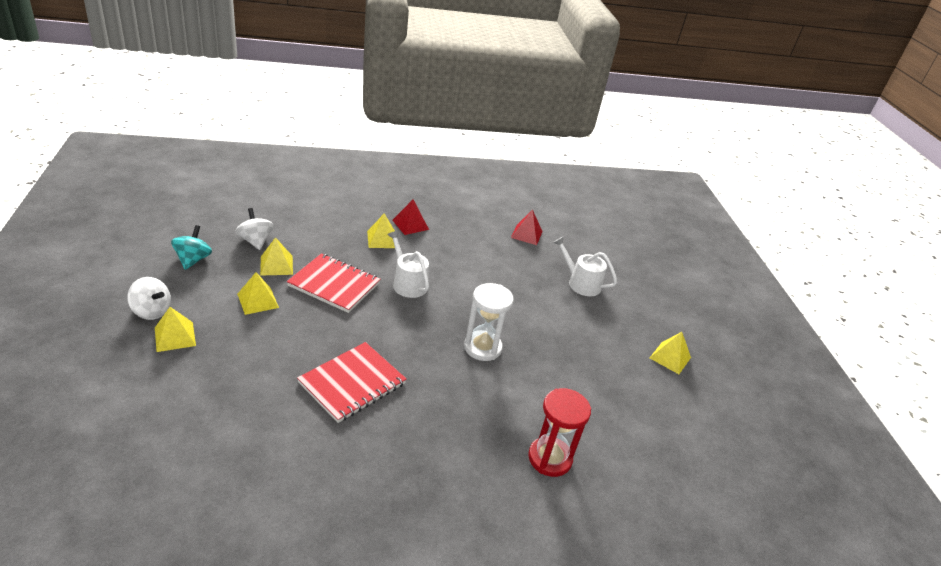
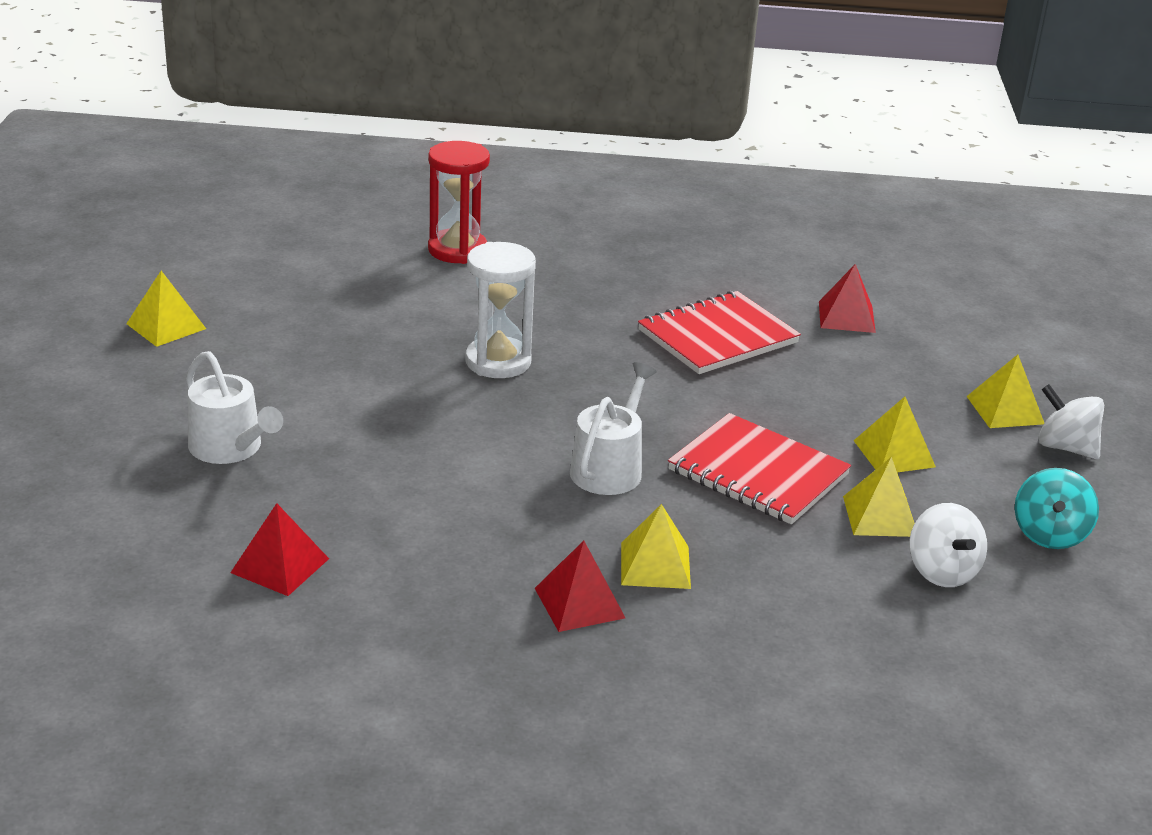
camera: 165 degrees left, 5 degrees down
white watering can [387,231,429,298] -> white watering can turned 135 degrees counterclockwise [570,362,657,495]
none -> red pyramid [819,264,876,333]

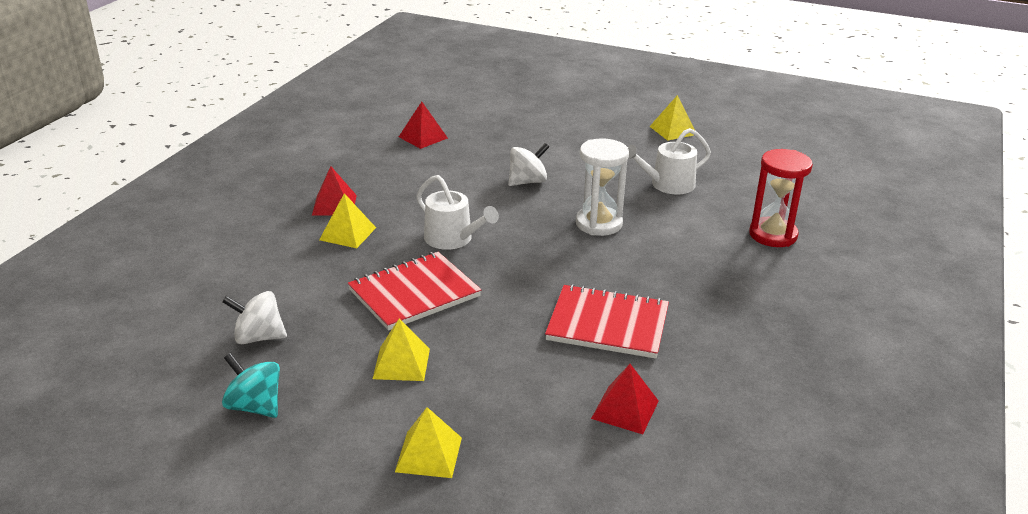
camera: 110 degrees right, 0 degrees up
white watering can [186,351,283,464] -> white watering can moved to [628,128,711,194]
red notebook [638,291,801,374] -> red notebook turned 60 degrees counterclockwise [545,284,669,359]
yellow pyramid [843,457,915,537] -> none
white spinning top [1038,384,1104,459] -> white spinning top moved to [508,143,549,186]

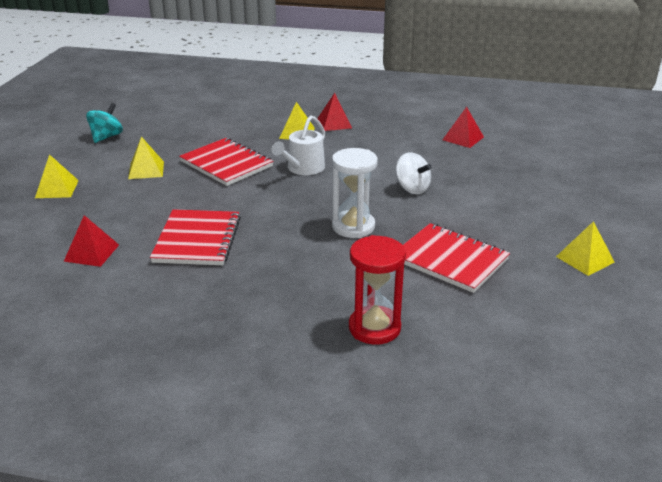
camera: 80 degrees right, 0 degrees up
white spinning top [222,291,287,344] -> none
white watering can [628,128,711,194] -> red notebook [403,223,510,293]

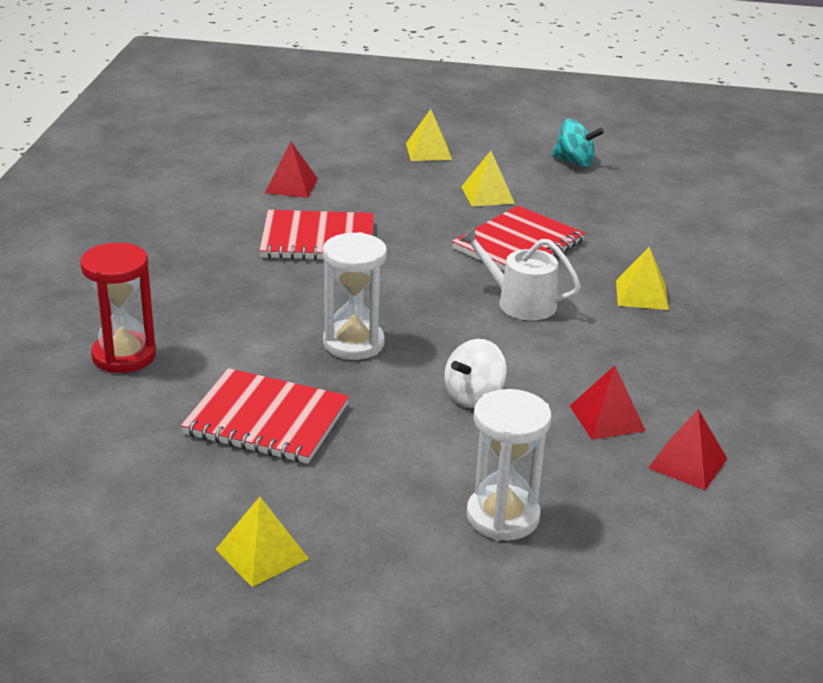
camera: 85 degrees right, 0 degrees up
red pyramid [317,93,352,131] -> red pyramid moved to [570,365,646,440]
red notebook [403,223,510,293] -> red notebook turned 75 degrees clockwise [181,368,349,464]
none -> white hourglass [466,389,551,541]

